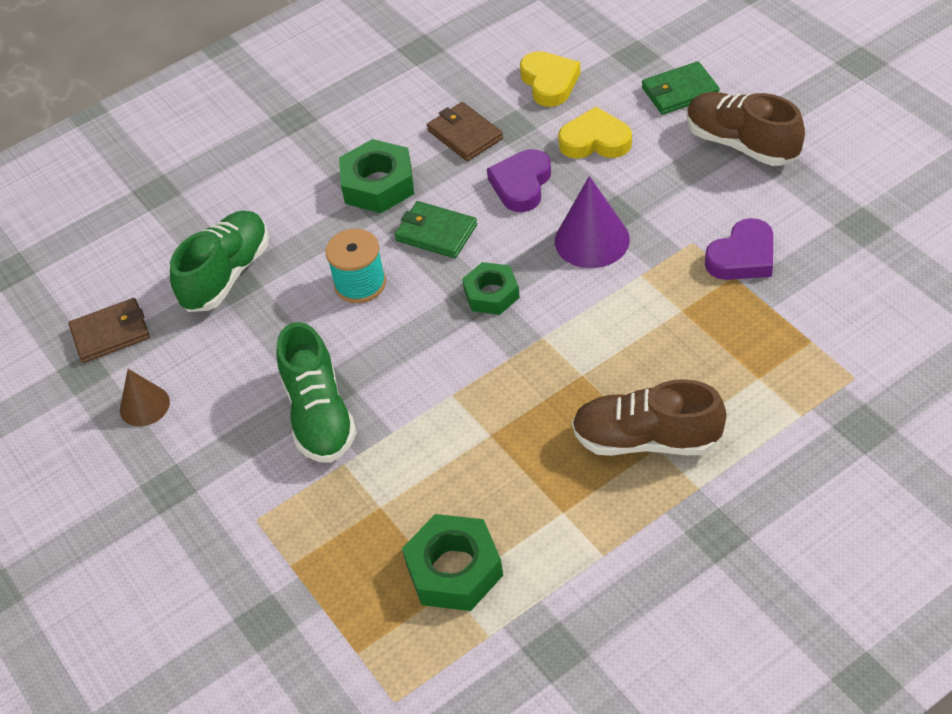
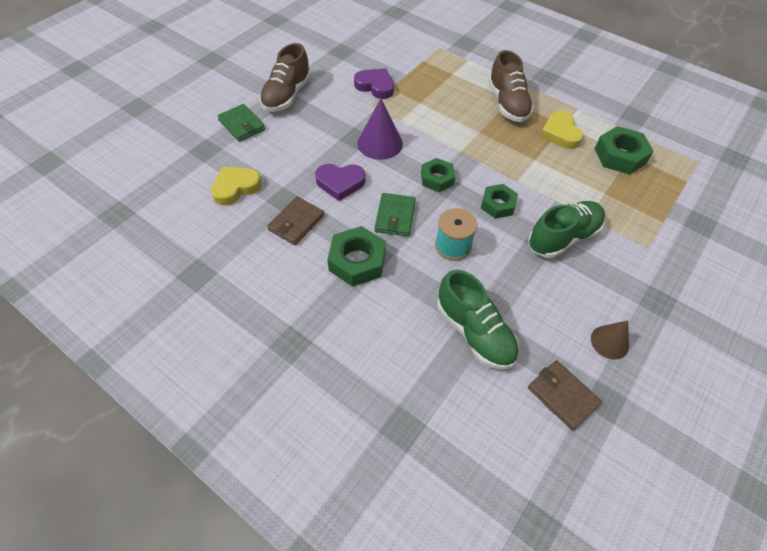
camera: 115 degrees left, 5 degrees up
green shoe [170,211,269,312] -> green shoe turned 135 degrees counterclockwise [437,270,519,370]
yellow heart [558,107,632,158] -> yellow heart moved to [540,111,583,149]
none -> green nut [481,184,518,219]

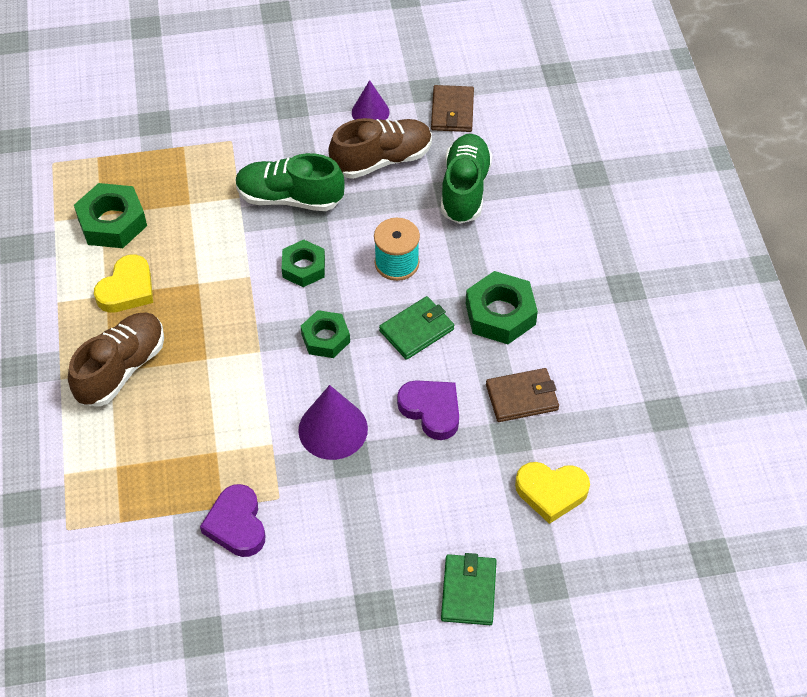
camera: 135 degrees left, 0 degrees up
brown shoe [260,43,311,112] -> brown shoe moved to [329,118,432,179]
brown cone [591,320,629,360] -> purple cone [352,80,390,120]

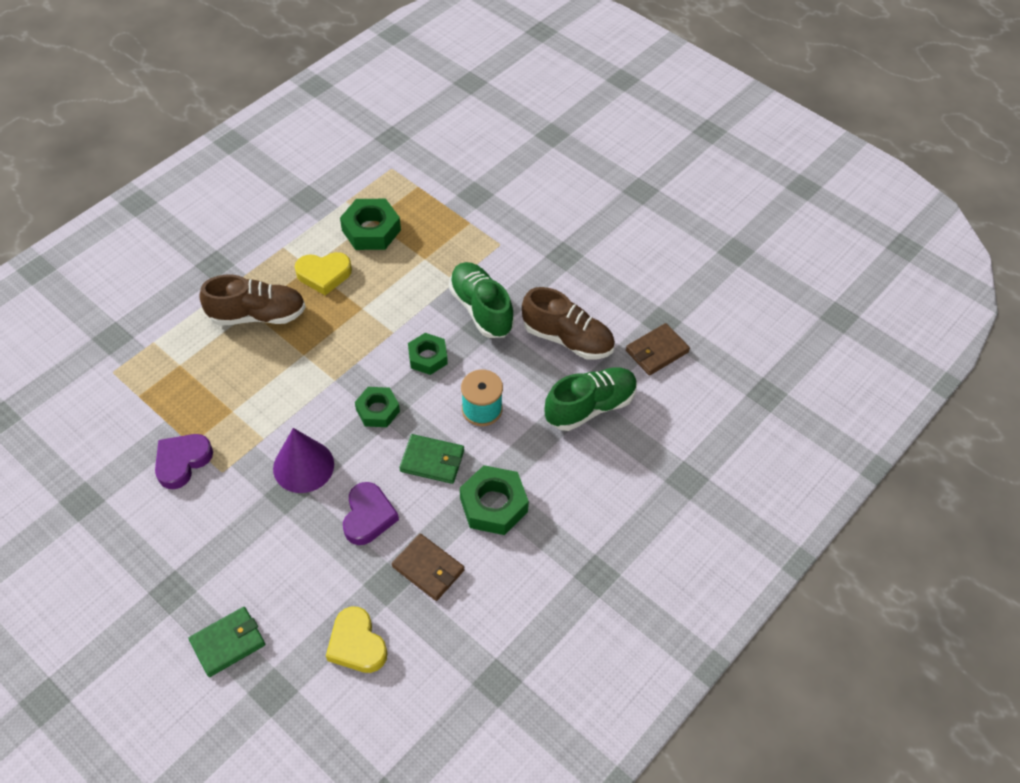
camera: 50 degrees right, 0 degrees up
purple cone [352,80,390,120] -> none

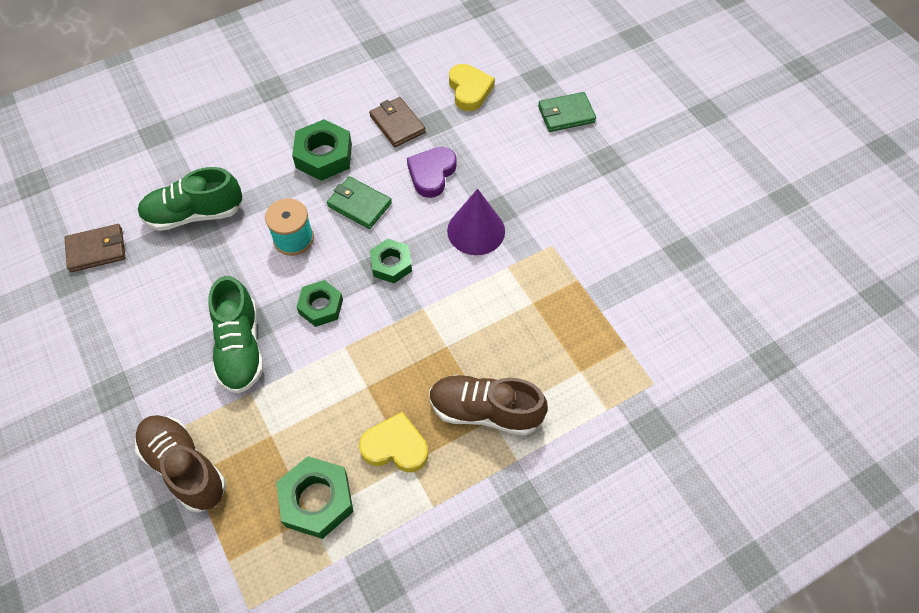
camera: 160 degrees left, 5 degrees up
purple heart [155,434,213,489] -> none
brown shoe [522,287,615,360] -> brown shoe moved to [135,415,226,512]

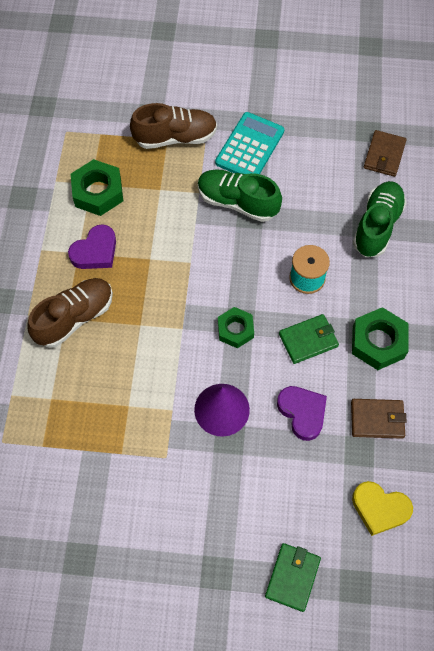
camera: 125 degrees right, 5 degrees up
green nut [296,280,343,327] -> none
yellow heart [359,412,428,472] -> purple heart [68,224,116,269]
none -> turquoise calculator [215,112,284,174]

